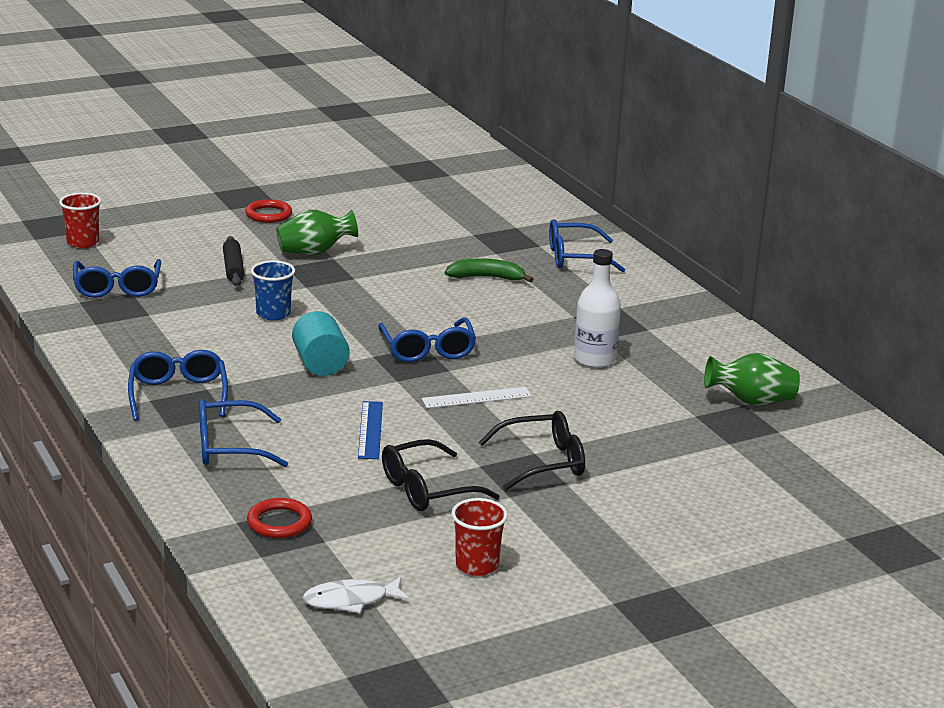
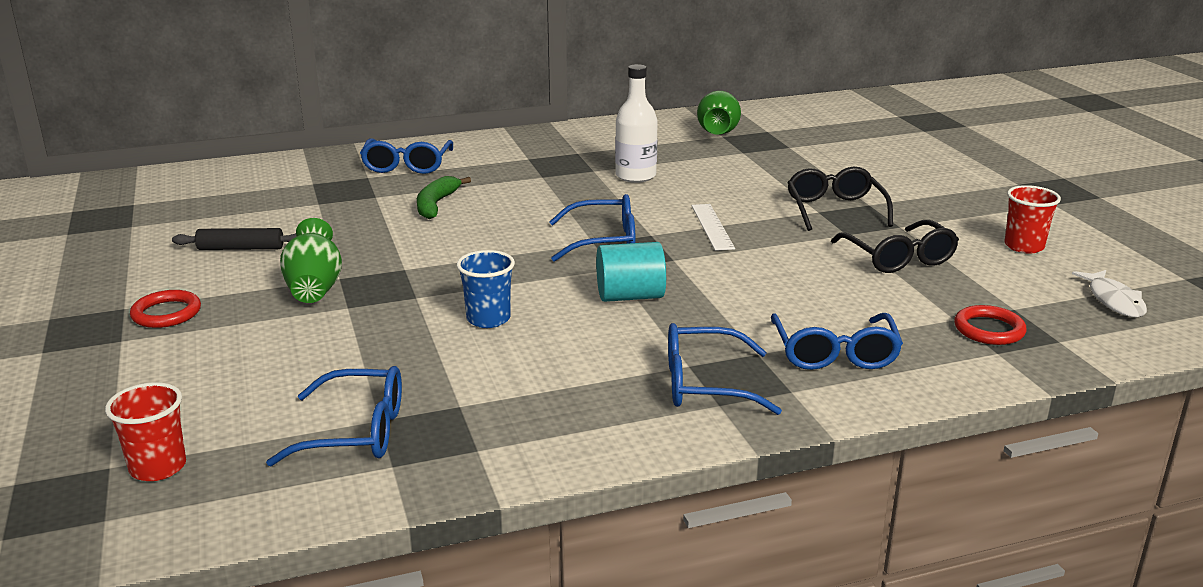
camera: 80 degrees left, 0 degrees up
black rolling pin [223,236,244,286] -> black rolling pin moved to [172,228,297,250]
blue ruler [358,401,383,459] -> none

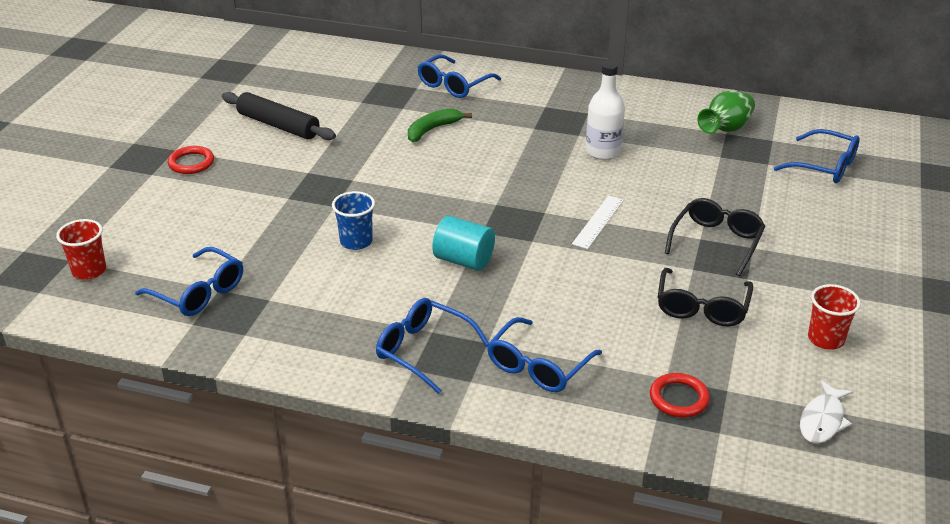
camera: 35 degrees right, 10 degrees up
black rolling pin [172,228,297,250] -> black rolling pin [222,92,336,140], size x1.52
green vase [280,218,342,303] -> none
blue glasses [549,194,636,262] -> blue glasses moved to [774,129,860,183]

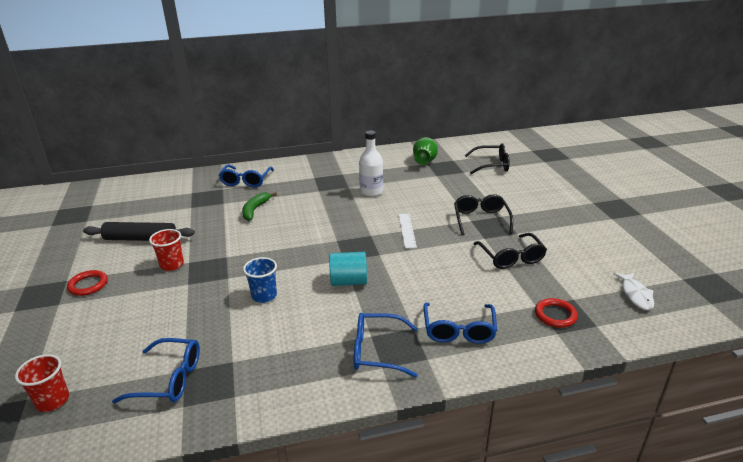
camera: 30 degrees left, 5 degrees down
blue glasses [774,129,860,183] -> black glasses [465,143,510,174]
red cup [808,284,861,350] -> red cup moved to [149,229,184,271]

